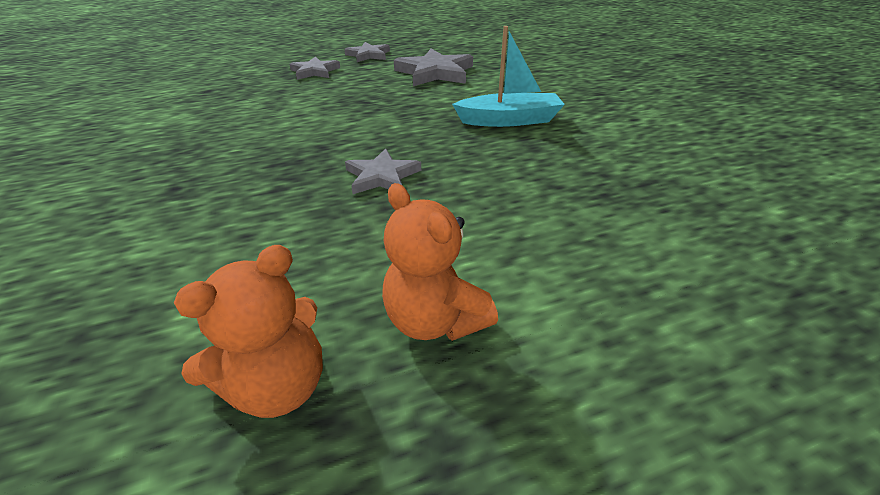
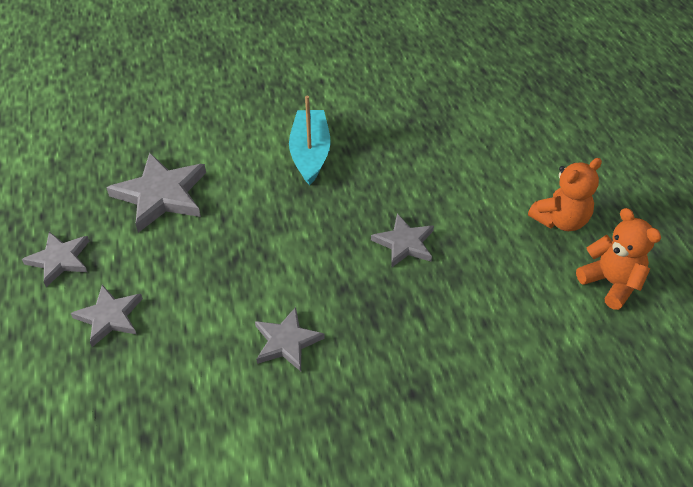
camera: 85 degrees left, 10 degrees up
none -> grey star [255,307,325,371]

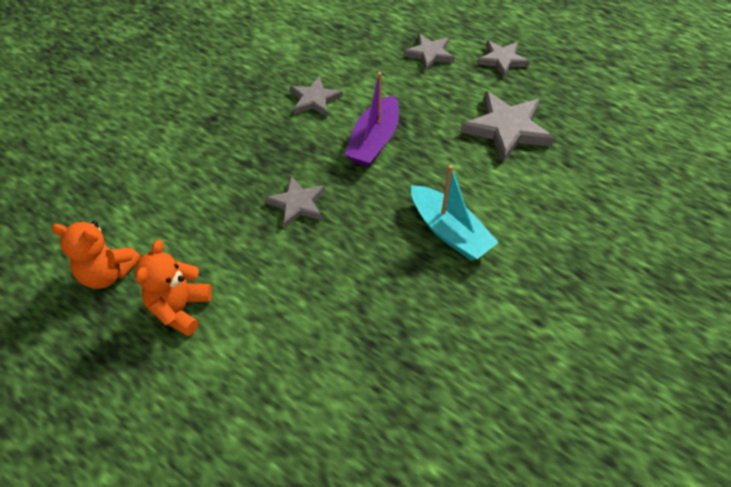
camera: 140 degrees right, 5 degrees up
none -> purple boat [344,72,399,167]

